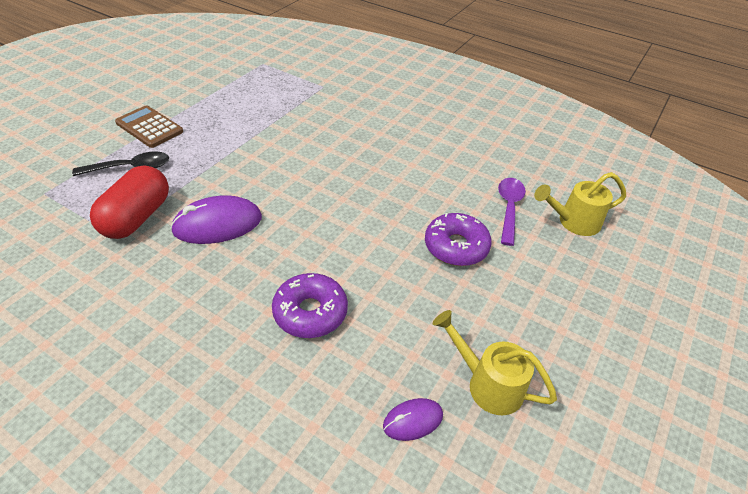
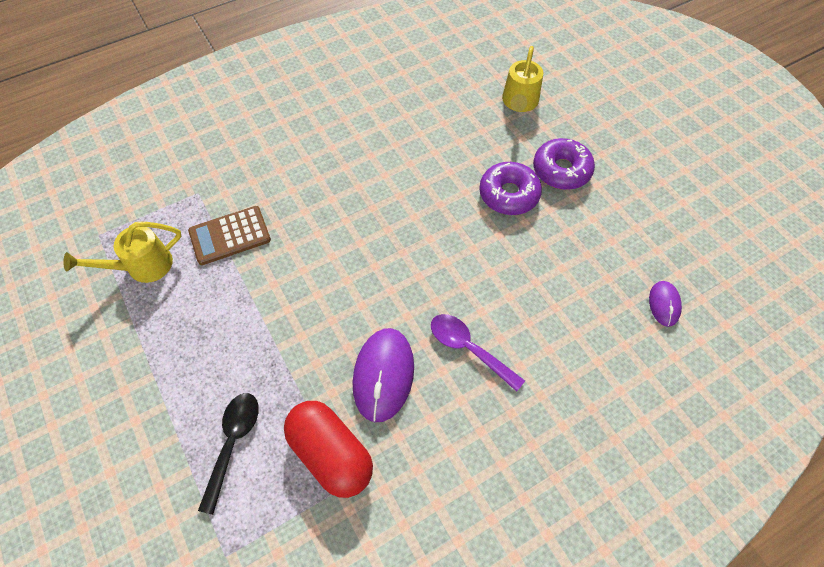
camera: 60 degrees left, 15 degrees up
brown calculator [115,105,183,148] -> brown calculator moved to [188,206,271,265]
purple donut [272,273,348,338] -> purple donut moved to [533,138,595,190]
yellow watering can [433,310,557,415] -> yellow watering can moved to [63,222,181,283]
purple spoon [498,178,526,246] -> purple spoon moved to [431,314,525,392]

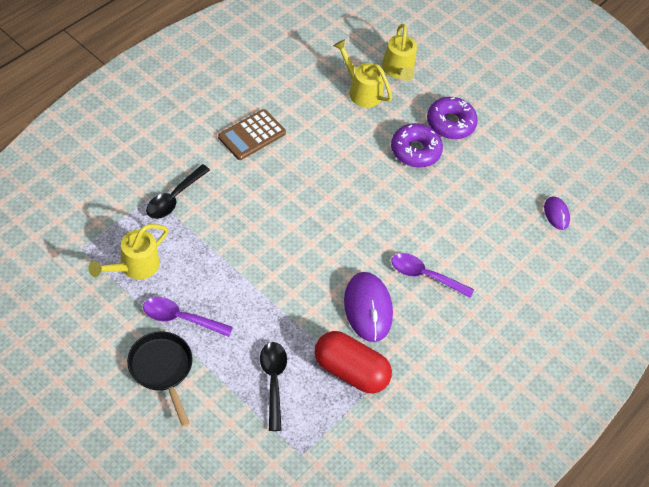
camera: 25 degrees left, 5 degrees down
brown calculator [188,206,271,265] -> brown calculator moved to [218,109,286,160]
none -> black pan [127,331,193,427]
none -> purple spoon [143,297,233,337]
none -> black spoon [146,164,210,219]
none -> yellow watering can [333,39,392,108]

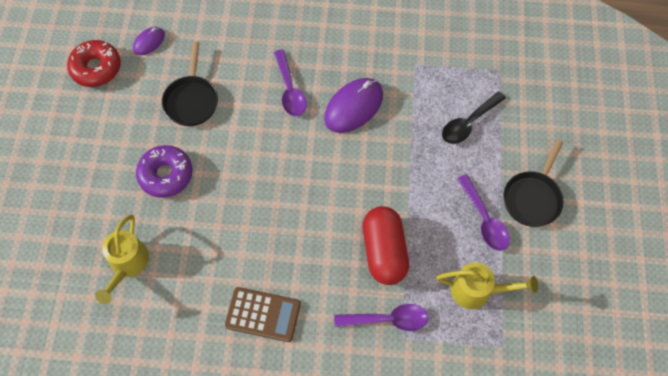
camera: 120 degrees left, 10 degrees up
black spoon [146,164,210,219] -> purple spoon [334,304,428,331]
red capsule [315,331,392,394] -> red capsule moved to [363,206,409,285]
yellow watering can [382,24,417,81] -> none
purple donut [427,97,478,139] -> none
none -> red donut [67,40,121,87]
none -> black pan [162,41,218,126]

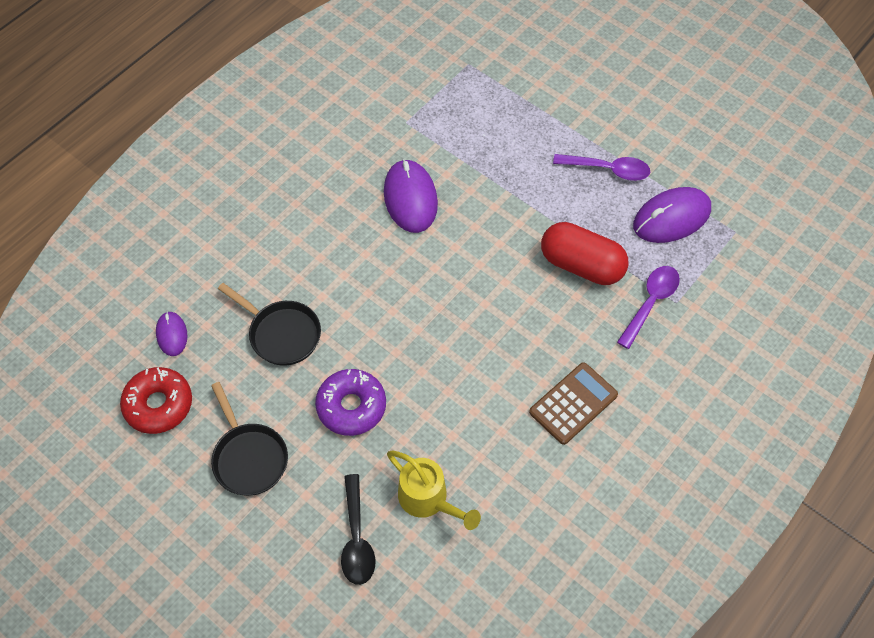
camera: 55 degrees left, 5 degrees down
purple spoon [274,50,307,116] -> none
yellow watering can [436,262,538,309] -> purple mouse [633,187,711,243]
black spoon [442,91,506,144] -> black spoon moved to [341,474,375,585]
black pan [503,139,564,227] -> black pan moved to [211,382,288,496]

